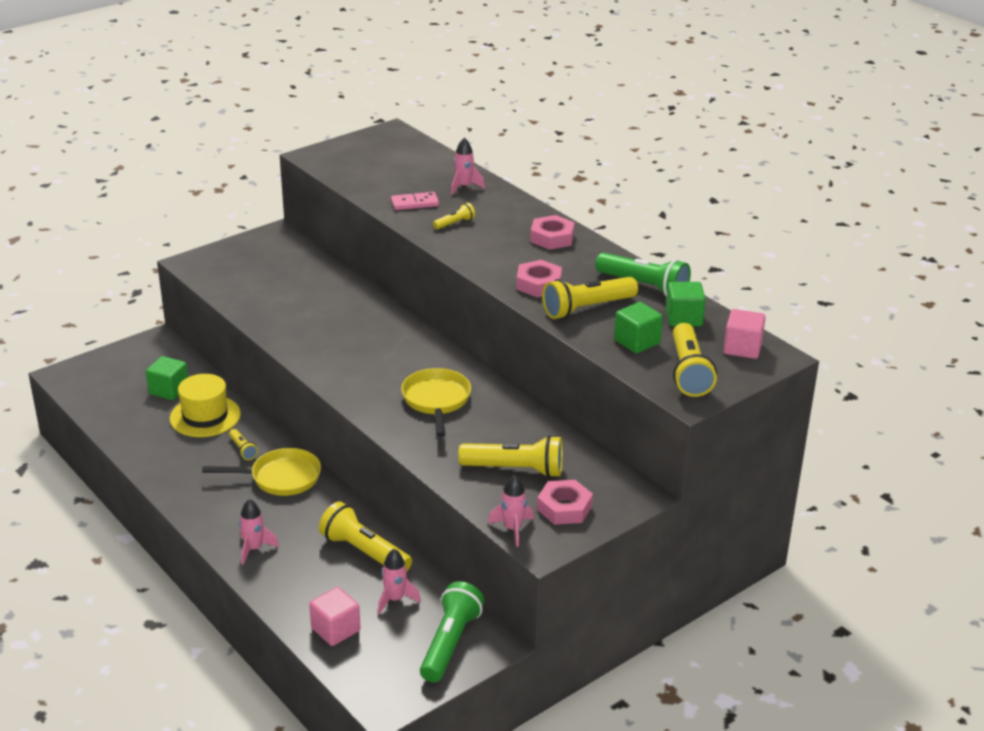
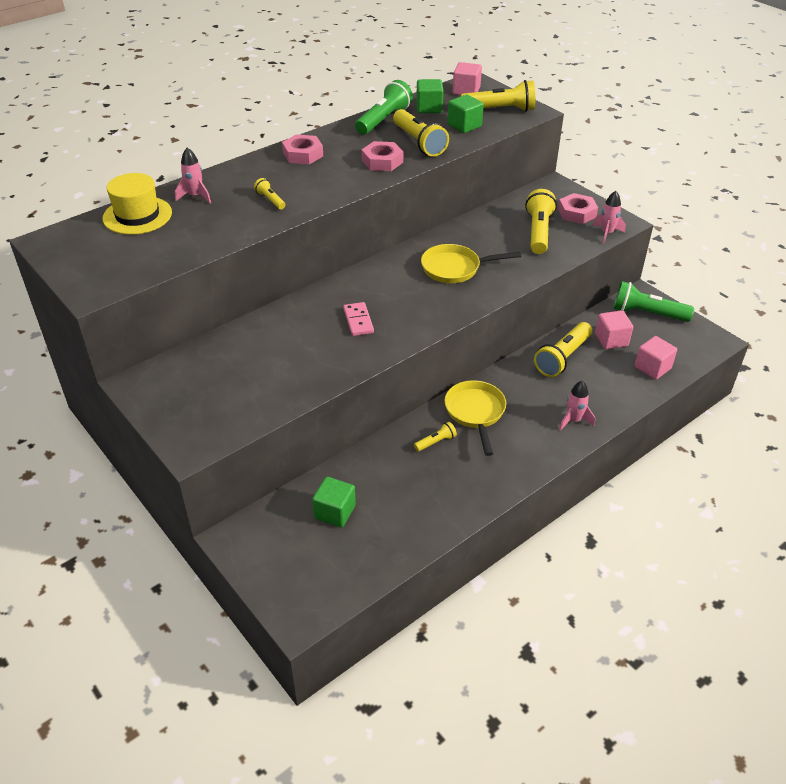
camera: 90 degrees left, 10 degrees up
yellow hat [170,374,241,437] -> yellow hat moved to [103,173,172,235]
pink rocket [378,549,421,614] -> pink cube [595,310,633,349]
pink domino [391,192,439,210] -> pink domino moved to [343,302,374,336]

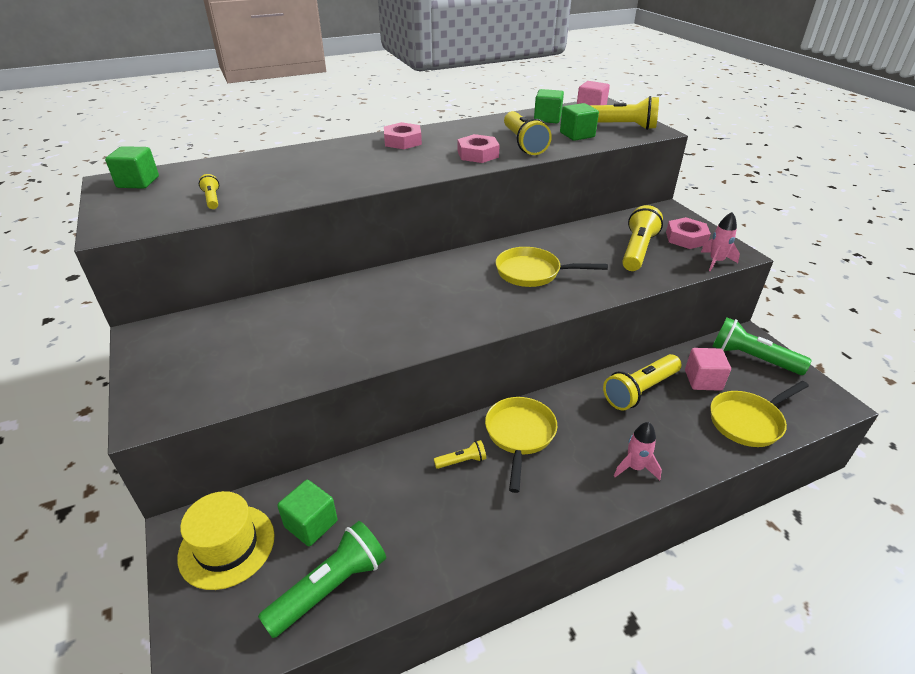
camera: 15 degrees right, 5 degrees down
yellow hat [103,173,172,235] -> yellow hat moved to [177,491,275,590]
pink rocket [175,148,211,203] -> none
yellow flashlight [254,178,285,210] -> yellow flashlight moved to [199,174,219,209]
pink domino [343,302,374,336] -> none
green flashlight [355,80,413,135] -> green flashlight moved to [258,521,386,638]
pink cube [635,336,677,380] -> yellow pan [710,381,809,447]
none -> green cube [105,146,159,189]

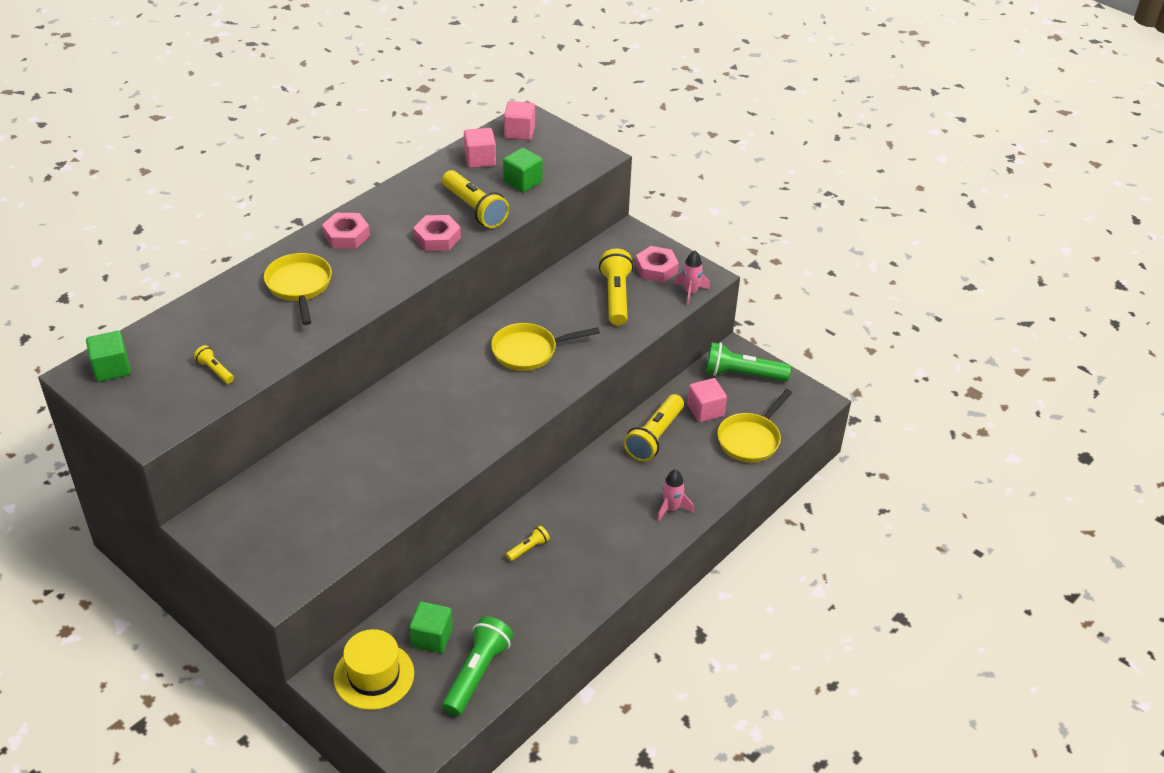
camera: 25 degrees left, 5 degrees up
yellow pan [485,397,557,493] -> yellow pan moved to [264,253,332,325]
green cube [534,89,564,123] -> pink cube [464,128,496,168]
yellow flashlight [589,96,659,130] -> none

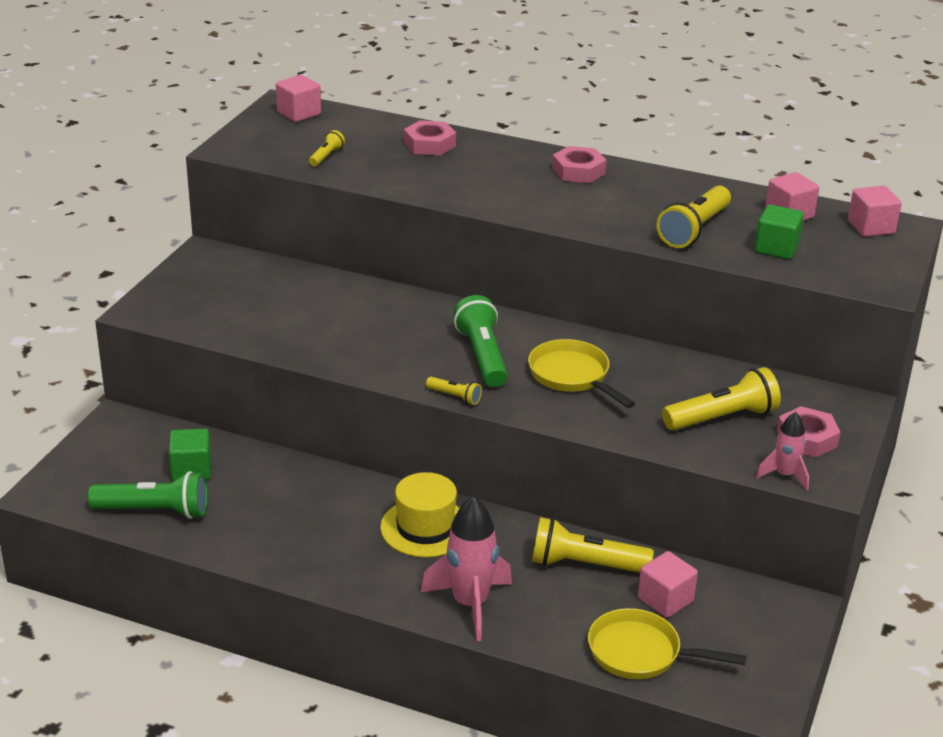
camera: 70 degrees right, 10 degrees down
green cube [86,331,131,382] -> pink cube [276,75,321,122]
yellow pan [264,253,332,325] -> none
yellow hat [333,629,414,710] -> yellow hat moved to [380,472,460,557]
pink nut [413,215,461,251] -> pink nut moved to [404,120,456,156]
yellow flashlight [506,525,550,561] -> yellow flashlight moved to [426,377,482,405]
pink rocket [657,469,694,522] -> pink rocket [421,496,512,641], size x1.76
green flashlight [705,342,791,381] -> green flashlight moved to [453,295,508,387]

